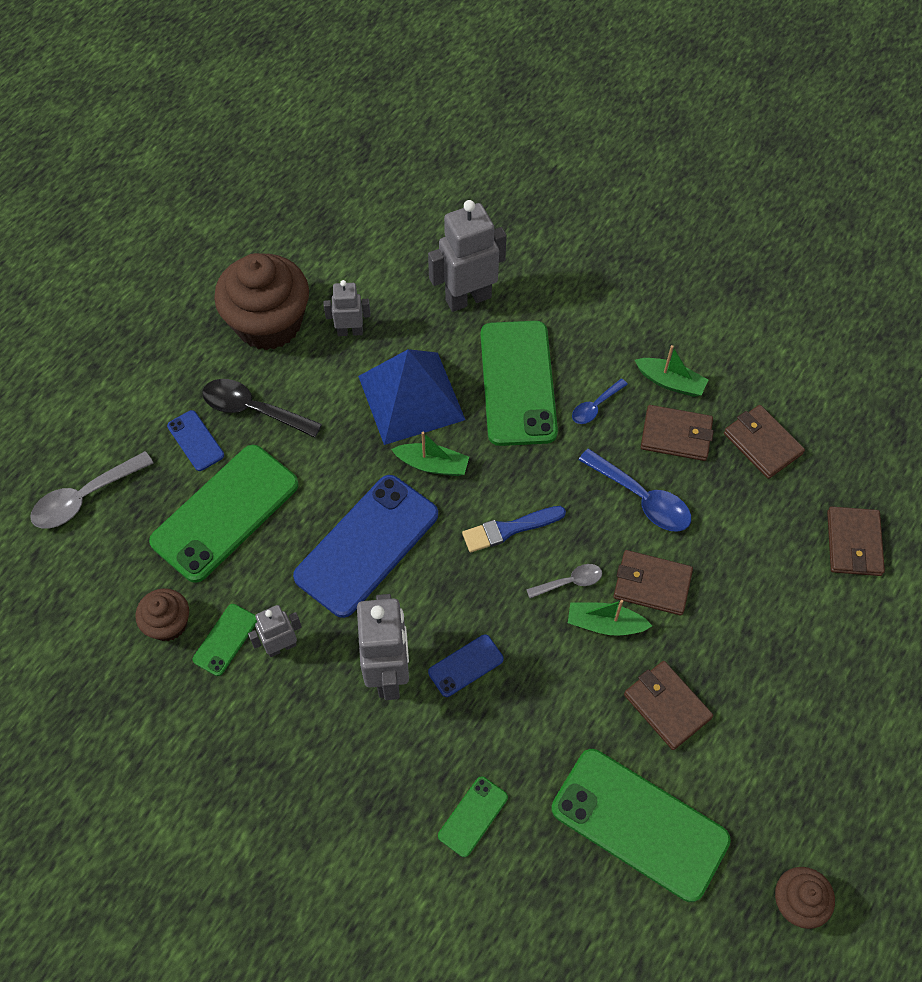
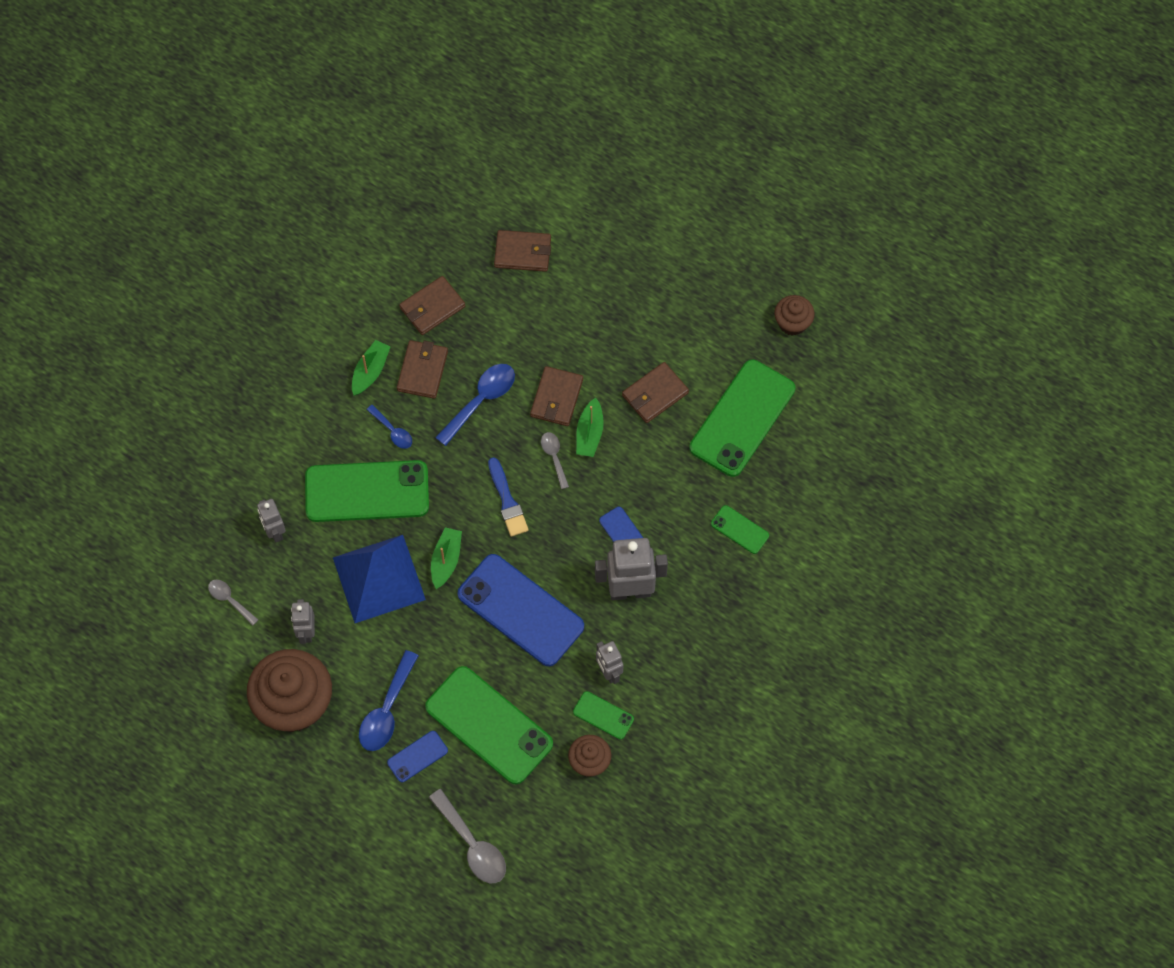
camera: 90 degrees left, 5 degrees up
black spoon [202,379,322,438] -> blue spoon [359,650,419,751]
grey robot [428,200,507,312] -> grey robot [257,499,286,543], size x0.56
none -> grey spoon [208,579,258,626]

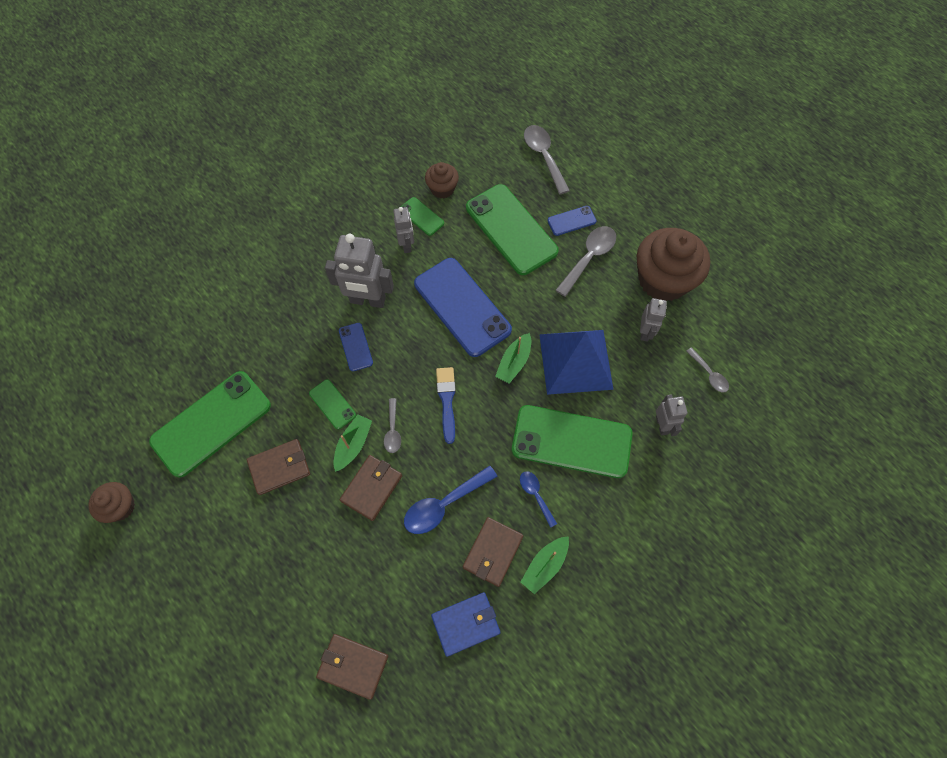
camera: 165 degrees left, 0 degrees up
blue spoon [359,650,419,751] -> grey spoon [556,226,616,297]
brown wallet [399,276,465,335] -> blue wallet [431,592,501,657]
green phone [711,505,769,554] -> green phone moved to [309,379,356,429]

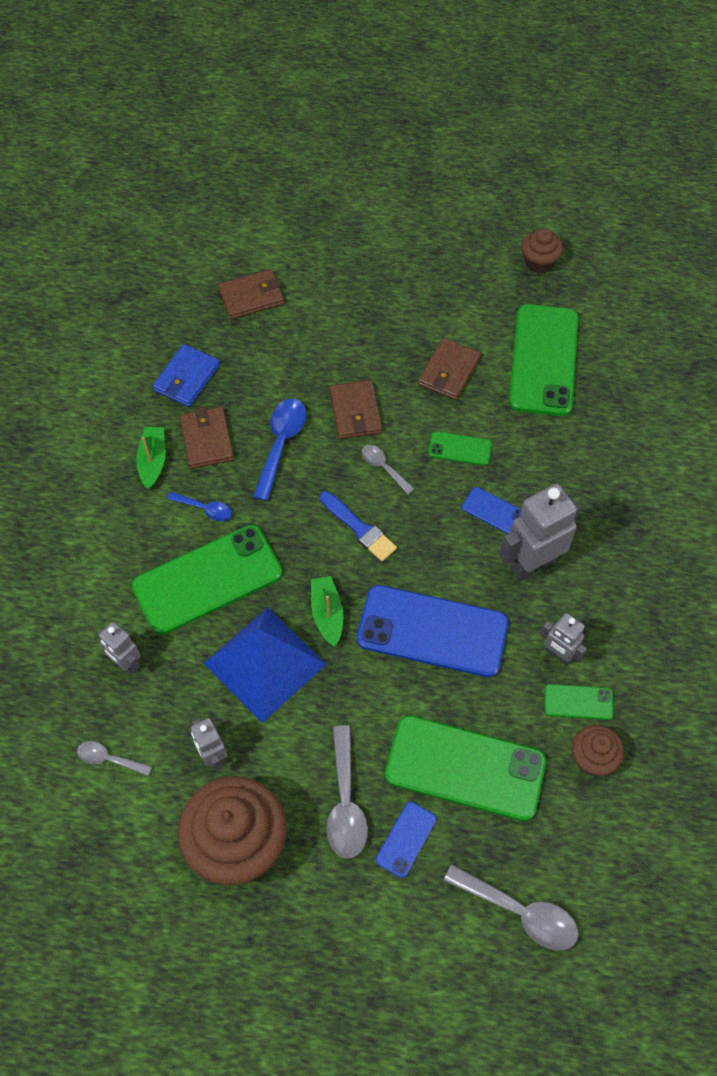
camera: 140 degrees right, 5 degrees down
green boat [334,415,372,472] -> none

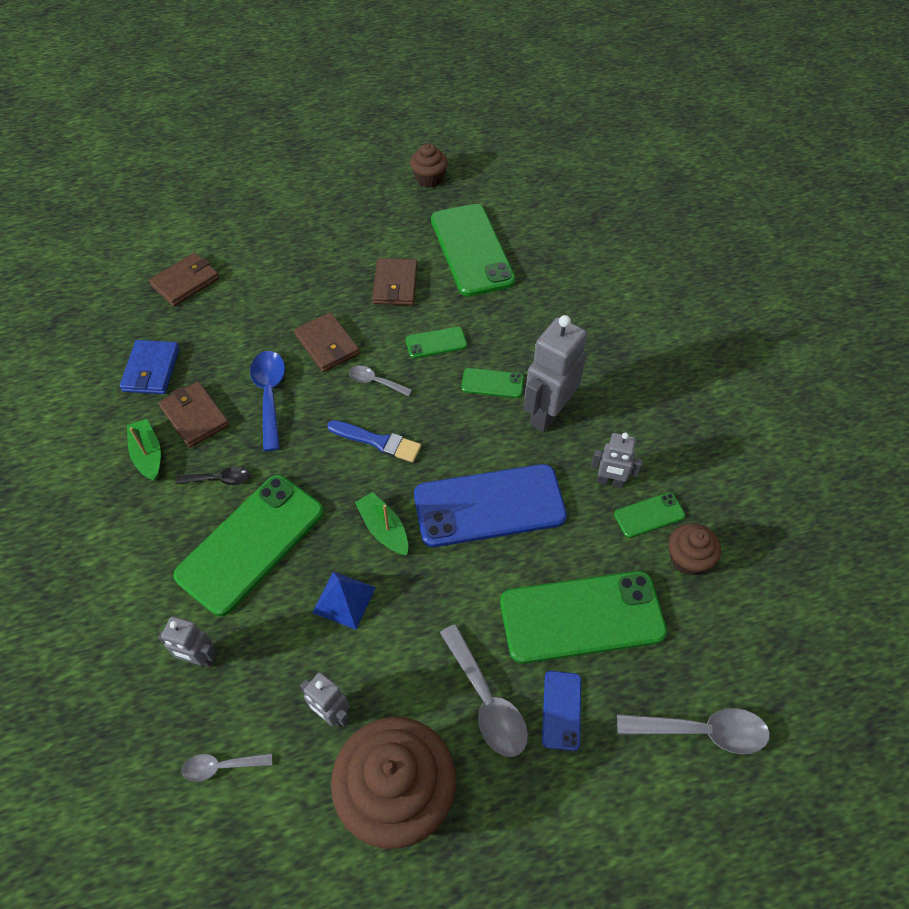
camera: 25 degrees left, 5 degrees down
blue spoon [167,492,232,521] -> black spoon [177,466,250,485]
blue pyramid [203,607,326,723] -> blue pyramid [312,572,376,630], size x0.52
blue phone [462,487,521,534] -> green phone [461,368,524,398]

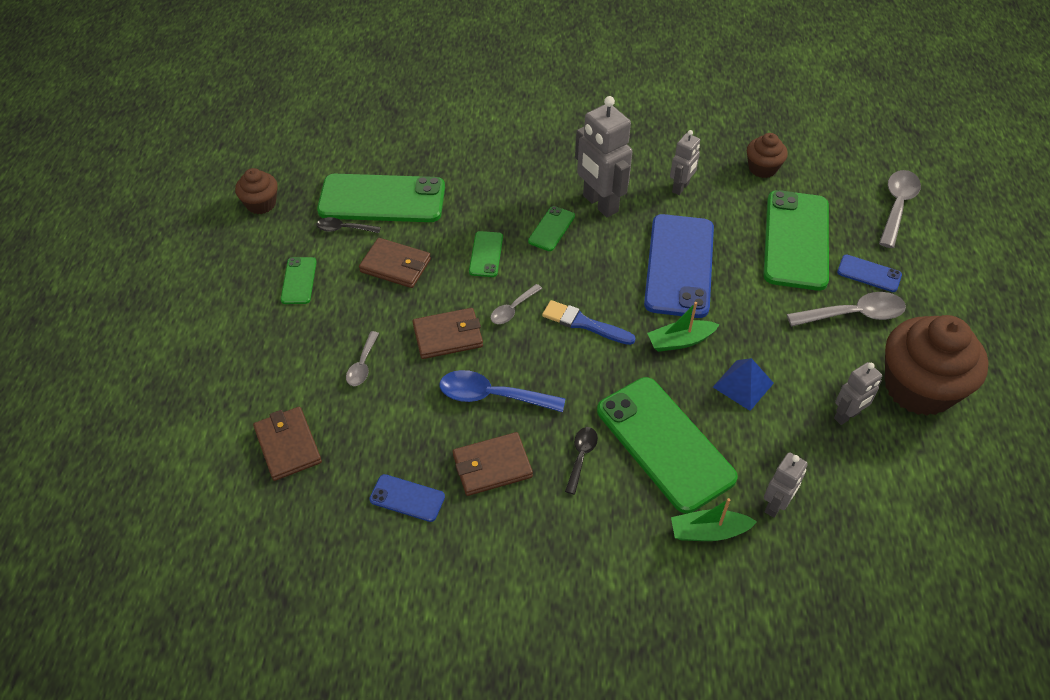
camera: 70 degrees left, 5 degrees down
blue wallet [120,340,180,394] -> blue phone [369,474,445,522]
green boat [127,419,161,481] -> green boat moved to [671,498,757,541]
grey spoon [182,753,272,782] -> grey spoon moved to [346,331,379,386]
blue brush [327,420,421,462] -> blue brush turned 105 degrees counterclockwise [542,300,636,345]
green phone [614,492,685,538] -> green phone moved to [281,257,317,304]
none -> black spoon [317,217,381,233]

